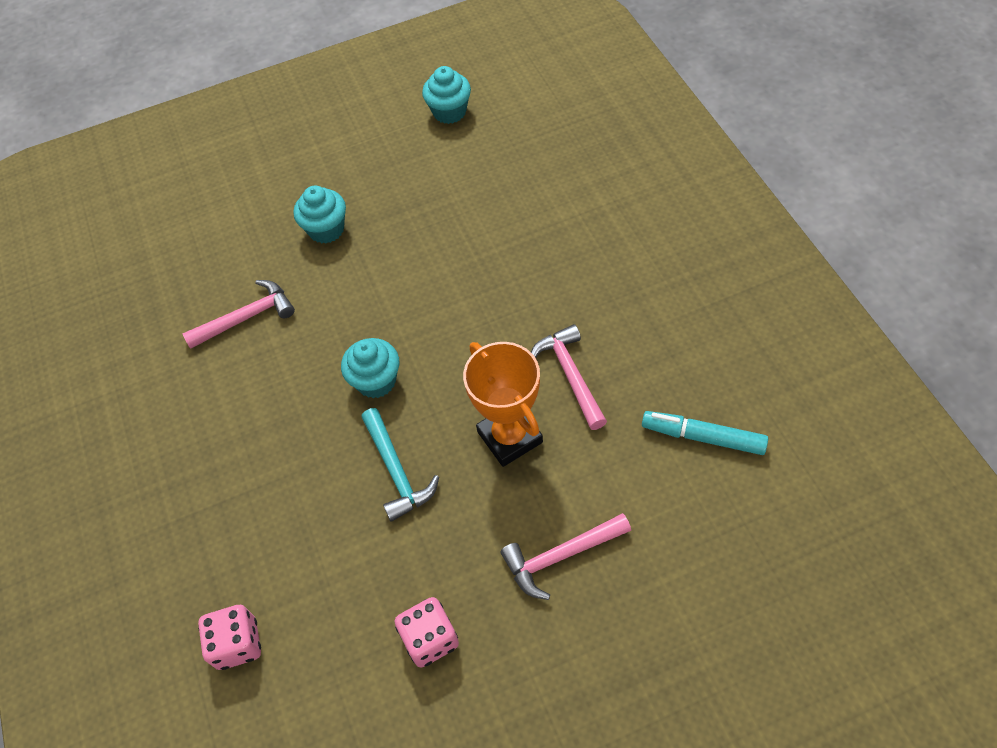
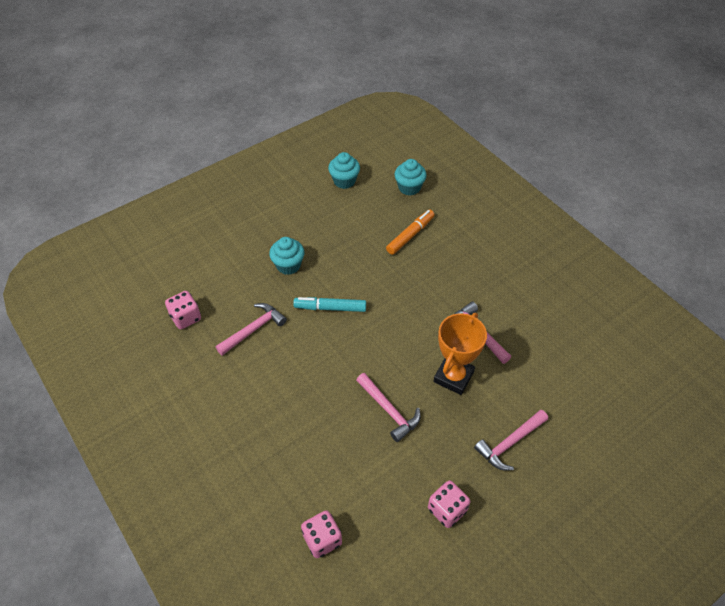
camera: 20 degrees left, 5 degrees down
turquoise cupcake [341,338,399,398] -> turquoise cupcake moved to [394,159,427,196]
turquoise hammer [361,408,439,522] -> pink hammer [356,373,421,442]
orange trophy [463,342,543,467] -> orange trophy turned 75 degrees clockwise [433,313,487,395]
turquoise marker [642,411,768,455] -> turquoise marker moved to [293,297,366,312]
none -> pink dice [165,291,201,329]
none -> orange marker [386,210,435,255]

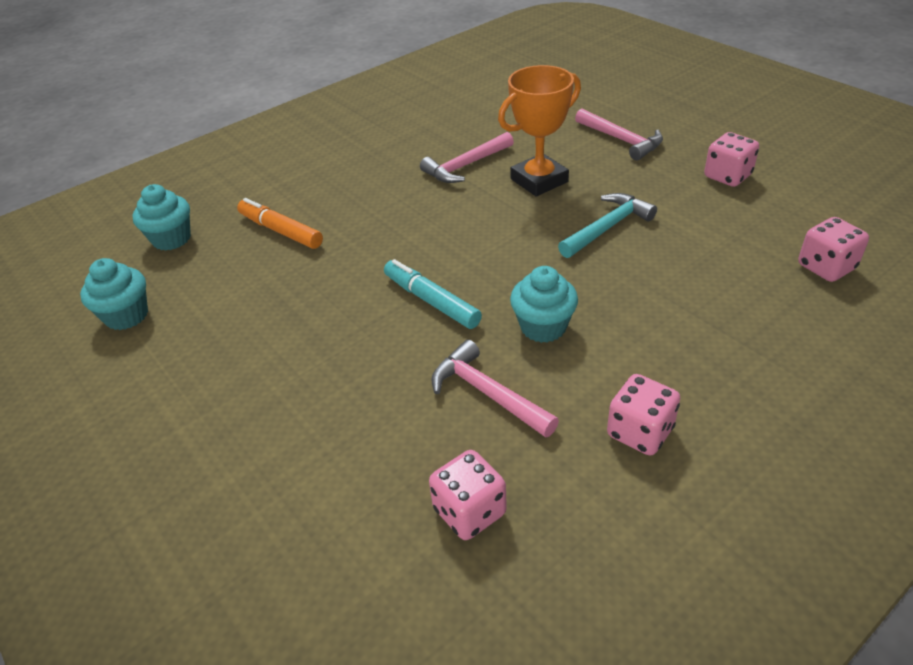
camera: 90 degrees left, 10 degrees down
turquoise cupcake [269,237,305,275] -> turquoise cupcake moved to [510,266,578,343]
turquoise marker [293,297,366,312] -> turquoise marker turned 135 degrees clockwise [384,259,482,329]
pink hammer [356,373,421,442] -> turquoise hammer [558,193,657,258]
orange trophy [433,313,487,395] -> orange trophy turned 60 degrees counterclockwise [498,65,581,196]
none -> pink dice [607,374,680,456]

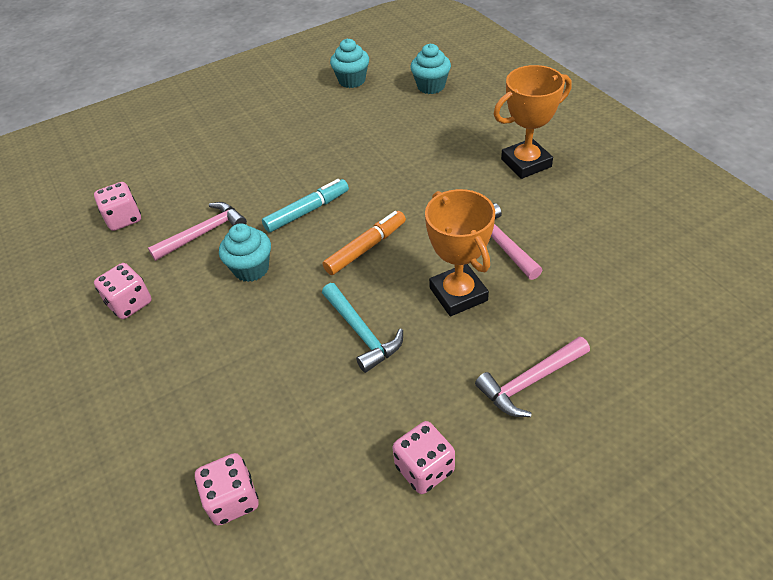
camera: 100 degrees right, 5 degrees up
orange marker [237,198,323,249] -> orange marker moved to [323,211,406,275]
none -> orange trophy [494,65,572,179]

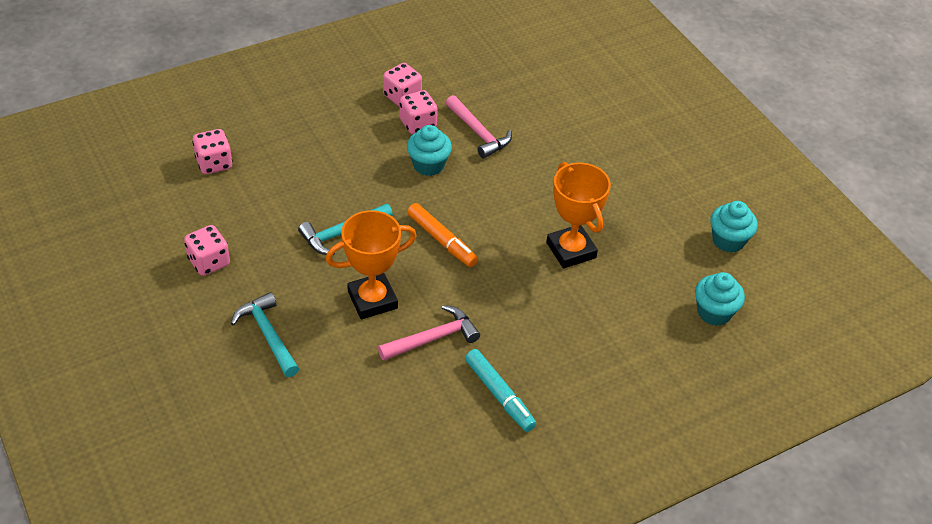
camera: 85 degrees right, 0 degrees up
pink dice [94,182,141,231] -> pink dice moved to [400,90,438,134]
turquoise marker [262,179,349,233] -> turquoise marker moved to [465,349,536,432]
pink hammer [475,336,590,417] -> turquoise hammer [231,292,299,377]
orange trophy [494,65,572,179] -> orange trophy moved to [546,162,611,268]

